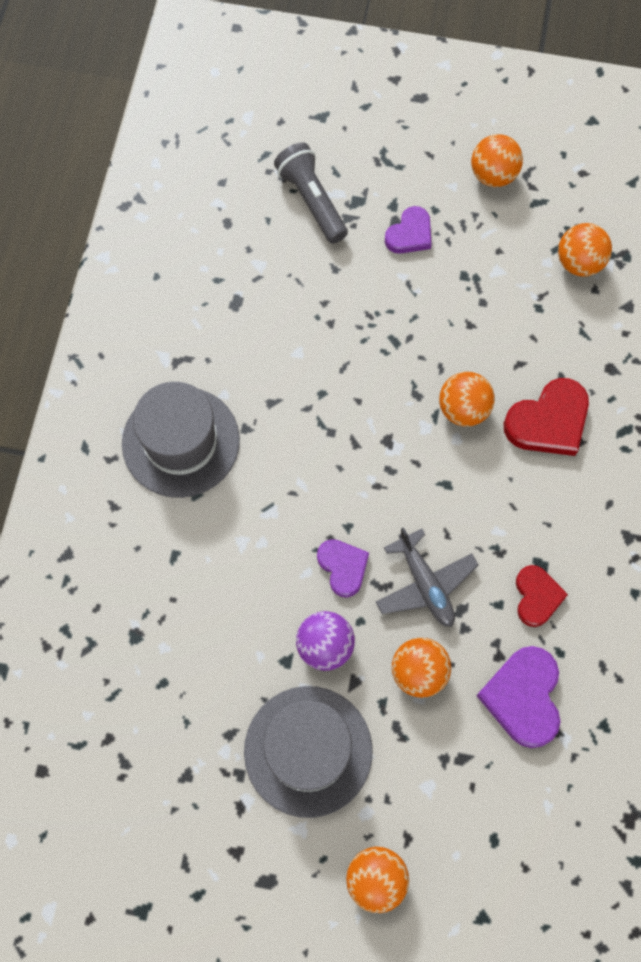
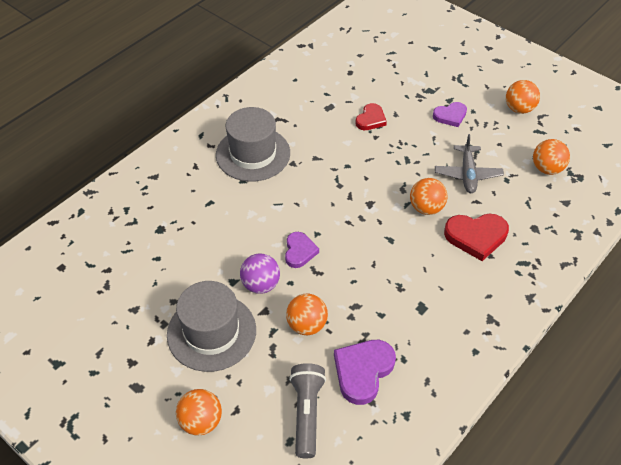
camera: 30 degrees right, 20 degrees down
grey flashlight [274,142,348,244] -> grey flashlight moved to [289,363,326,458]
grey plane [376,527,478,627] -> grey plane moved to [435,134,504,193]
red heart [516,565,568,627] -> red heart moved to [356,103,387,130]

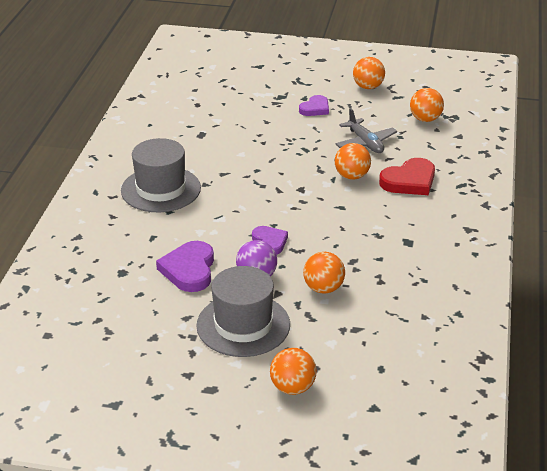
camera: 30 degrees left, 15 degrees down
grey flashlight [289,363,326,458] -> none
purple heart [334,340,396,405] -> purple heart moved to [156,241,214,292]
red heart [356,103,387,130] -> none

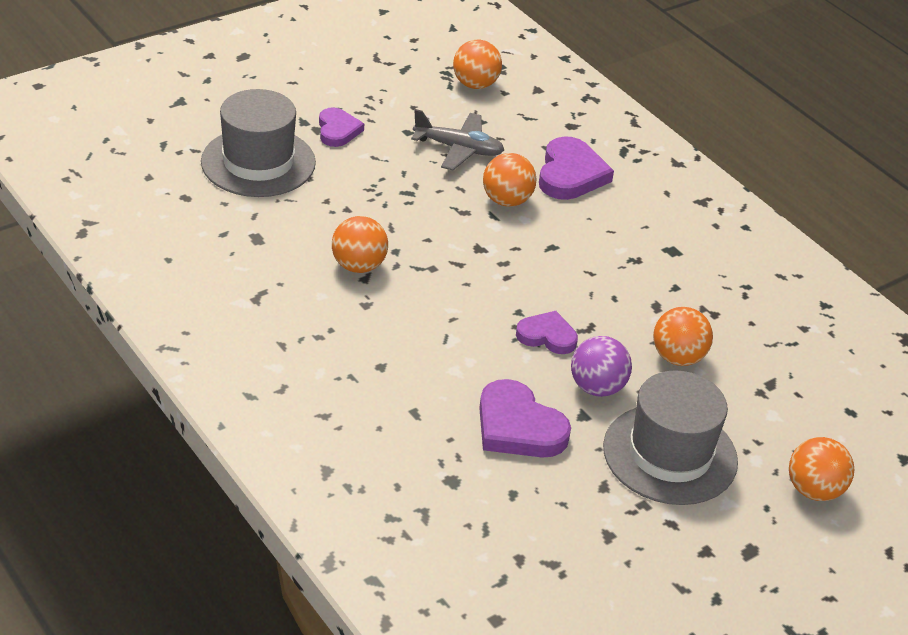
camera: 50 degrees left, 5 degrees up
grey hat [121,138,201,212] -> grey hat moved to [201,89,316,197]
orange ball [353,57,385,89] -> orange ball moved to [332,216,388,273]
red heart [379,158,435,195] -> purple heart [539,136,614,200]

